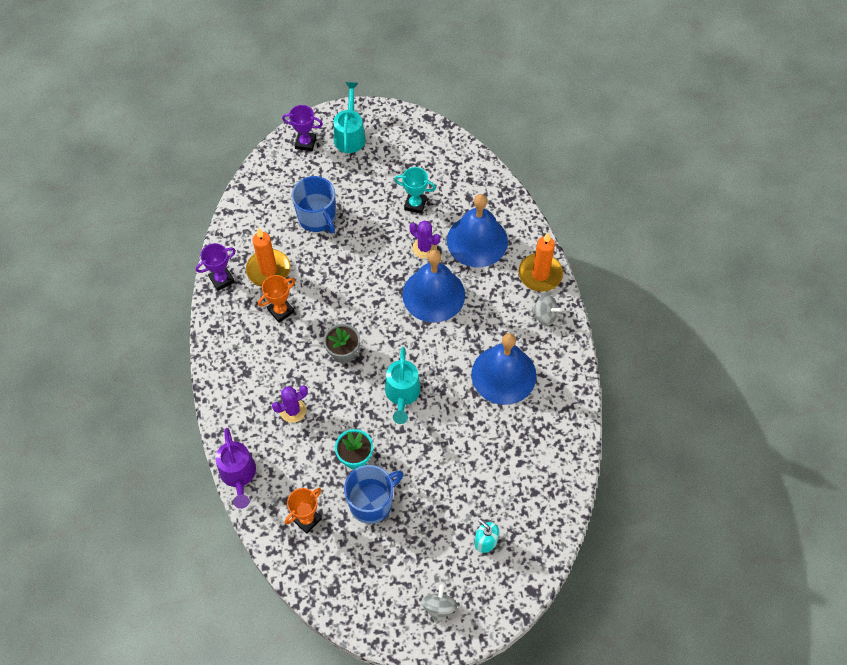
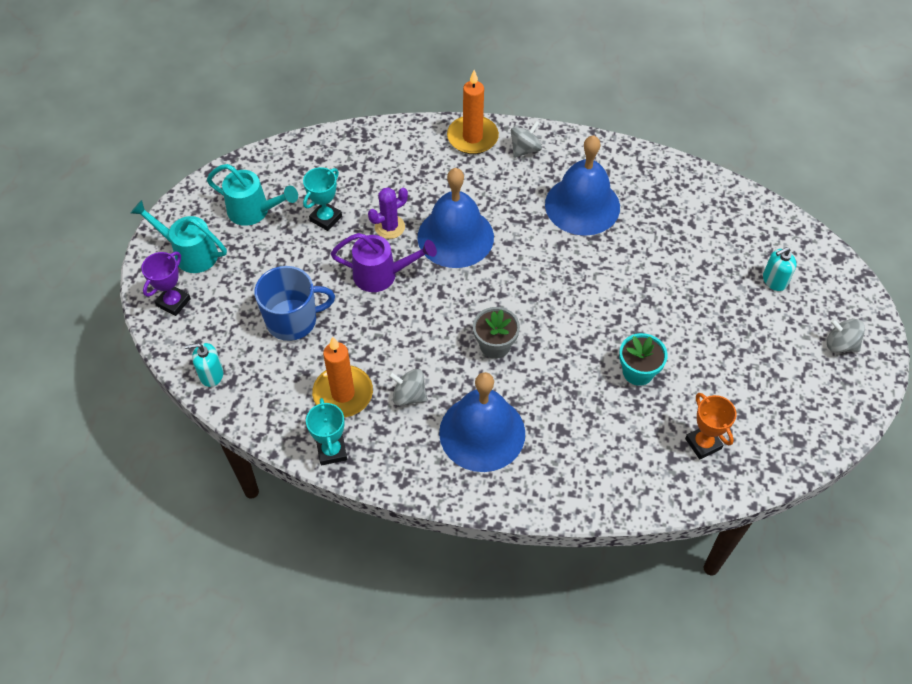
camera: 70 degrees left, 5 degrees down
purple trophy [196,243,236,291] -> turquoise trophy [306,398,347,465]
purple watering can [216,428,256,509] -> purple watering can moved to [331,233,437,292]
orange trophy [258,275,295,323] -> grey spinning top [388,369,427,406]
purple cactus [272,385,308,423] -> none
blue mug [344,465,403,524] -> none
turquoise watering can [385,347,421,424] -> turquoise watering can moved to [207,164,298,226]
blue bell [447,194,508,267] -> blue bell moved to [439,372,525,472]
none -> turquoise soap dispenser [185,343,223,387]

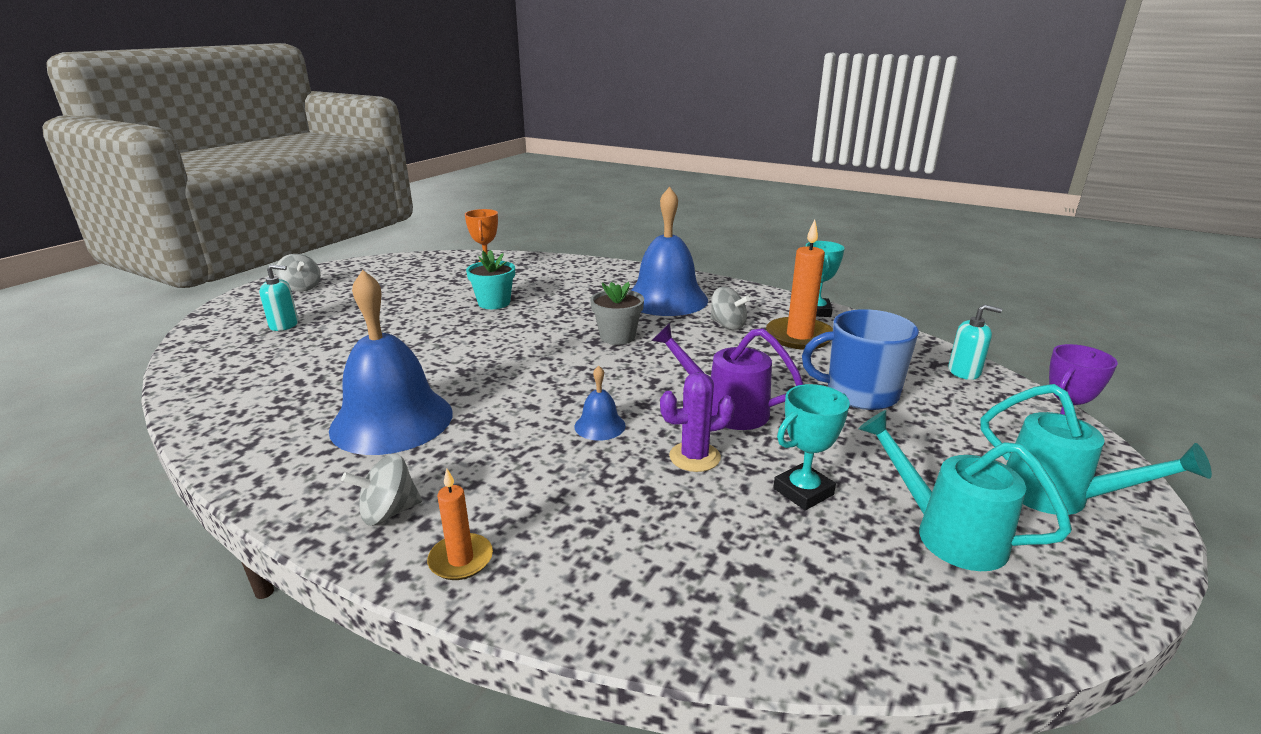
camera: 160 degrees left, 30 degrees down
blue bell [417,168,494,268] -> blue bell [575,365,626,441], size x0.43
orange candle [447,70,499,154] -> orange candle [427,468,493,580], size x0.56

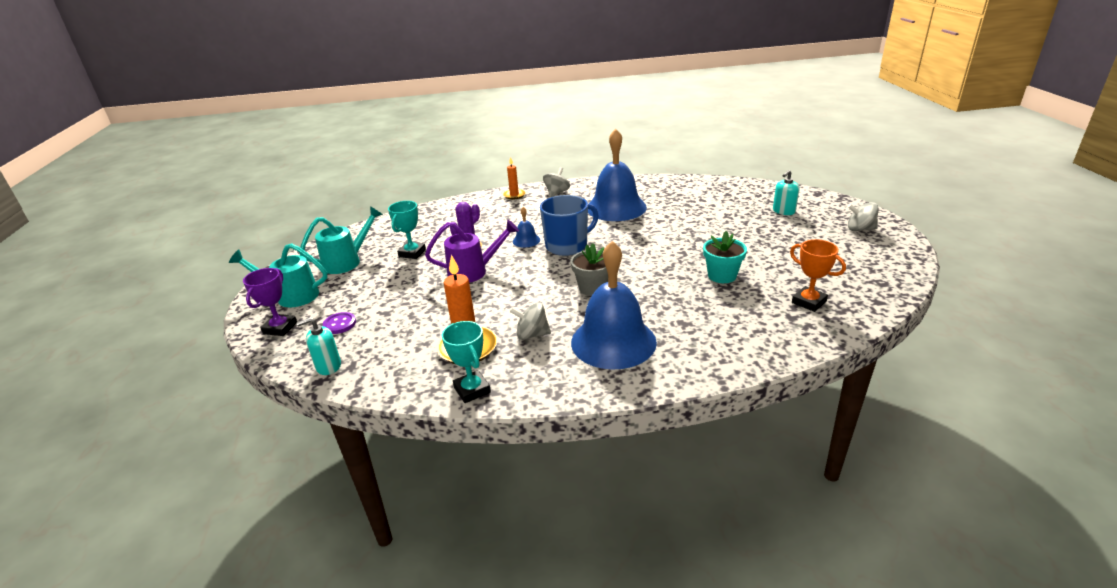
camera: 145 degrees right, 5 degrees up
blue mug [802,309,919,410] -> blue mug moved to [540,195,599,256]
turquoise watering can [858,410,1072,571] -> turquoise watering can turned 45 degrees counterclockwise [299,206,383,274]
none -> purple button [323,312,356,334]

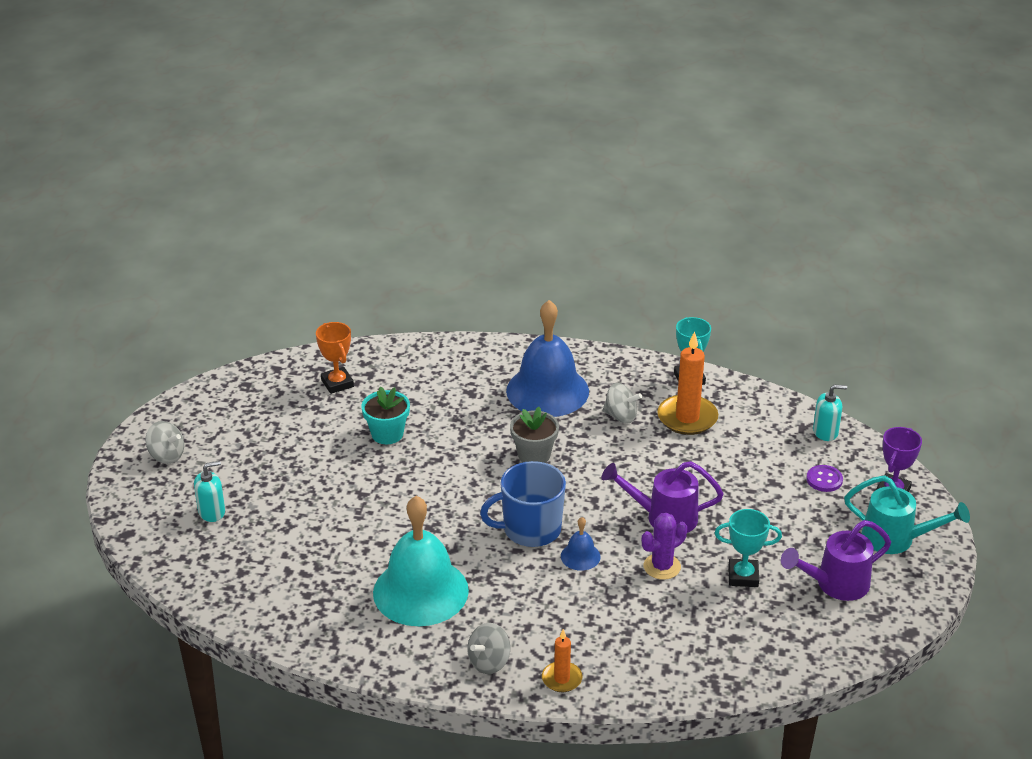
camera: 165 degrees left, 5 degrees up
turquoise watering can [299,206,383,274] -> purple watering can [781,520,891,601]
turquoise trophy [388,201,426,259] -> turquoise trophy turned 60 degrees clockwise [715,509,782,587]
blue bell [588,128,647,221] -> turquoise bell [373,496,469,626]

